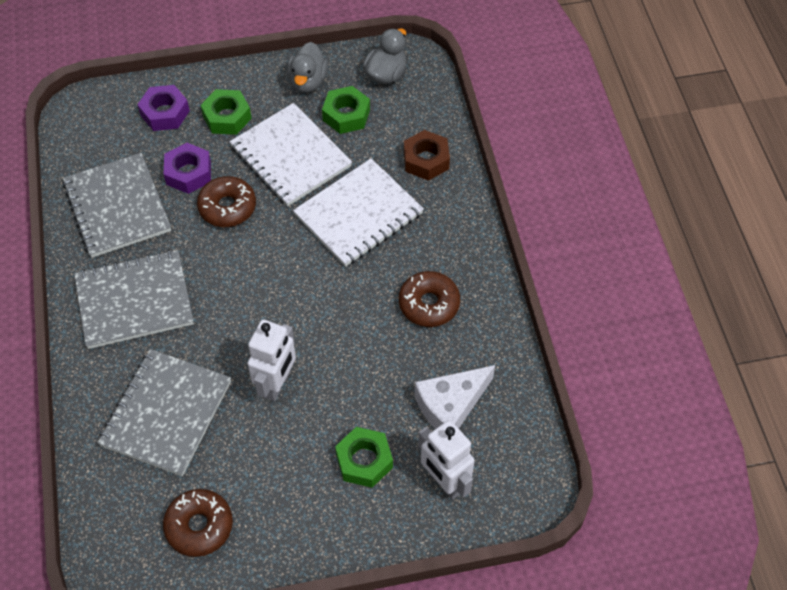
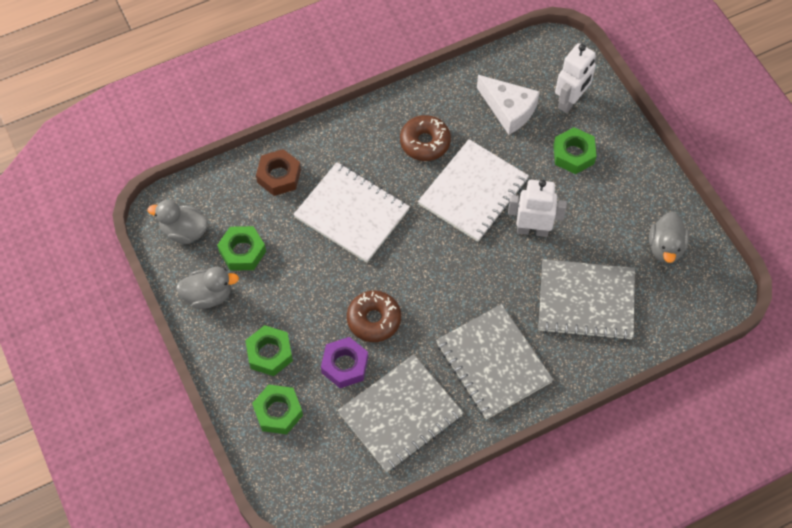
camera: 105 degrees left, 5 degrees up
purple nut [137,85,190,131] -> green nut [252,384,303,434]
brown donut [163,489,233,557] -> grey duck [649,212,689,263]
white notebook [229,103,352,206] -> white notebook moved to [418,139,529,242]

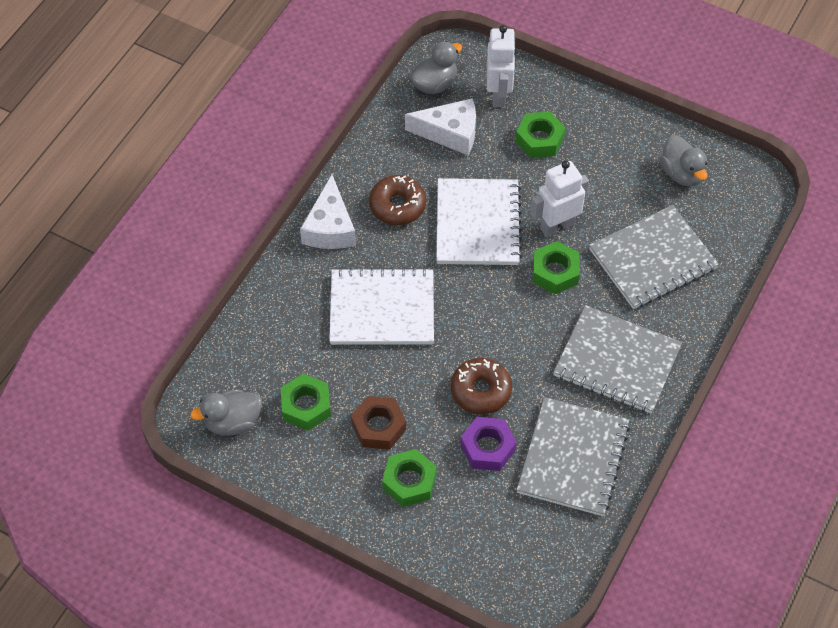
camera: 35 degrees left, 5 degrees down
grey duck [176,267,239,309] -> grey duck moved to [411,41,462,94]
green nut [252,384,303,434] -> green nut moved to [533,241,580,294]
brown nut [256,149,301,196] -> brown nut moved to [351,396,406,450]
none -> white cheese [300,175,356,249]

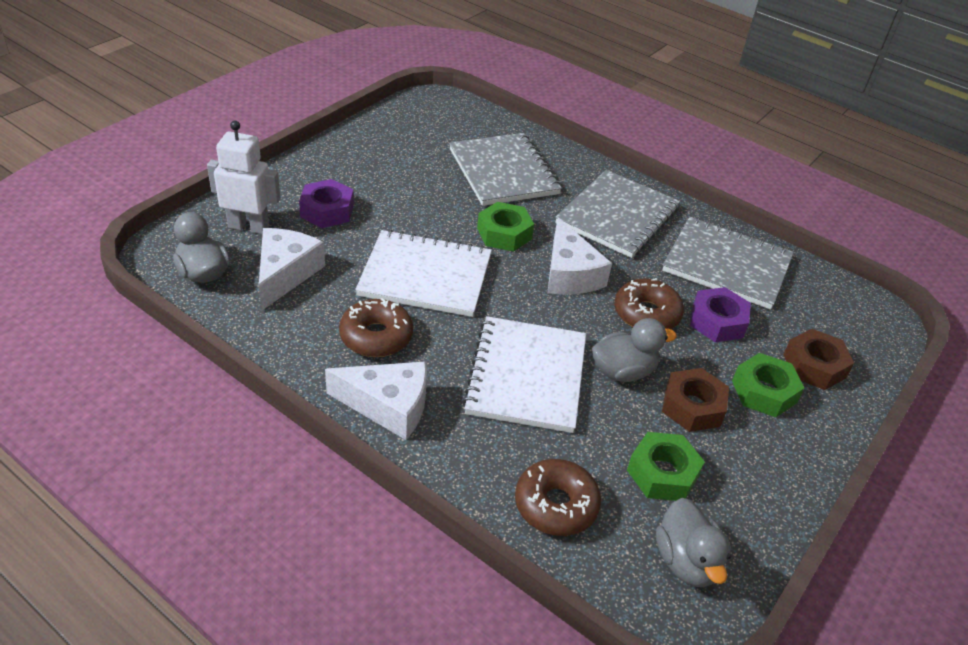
camera: 85 degrees left, 15 degrees down
green nut [515,111,566,158] -> purple nut [299,179,354,228]
white robot [531,161,589,237] -> none
grey duck [660,135,708,187] -> grey duck moved to [592,318,677,382]
none -> brown donut [515,459,601,536]
none -> white cheese [547,217,612,294]
none -> brown nut [783,329,854,390]

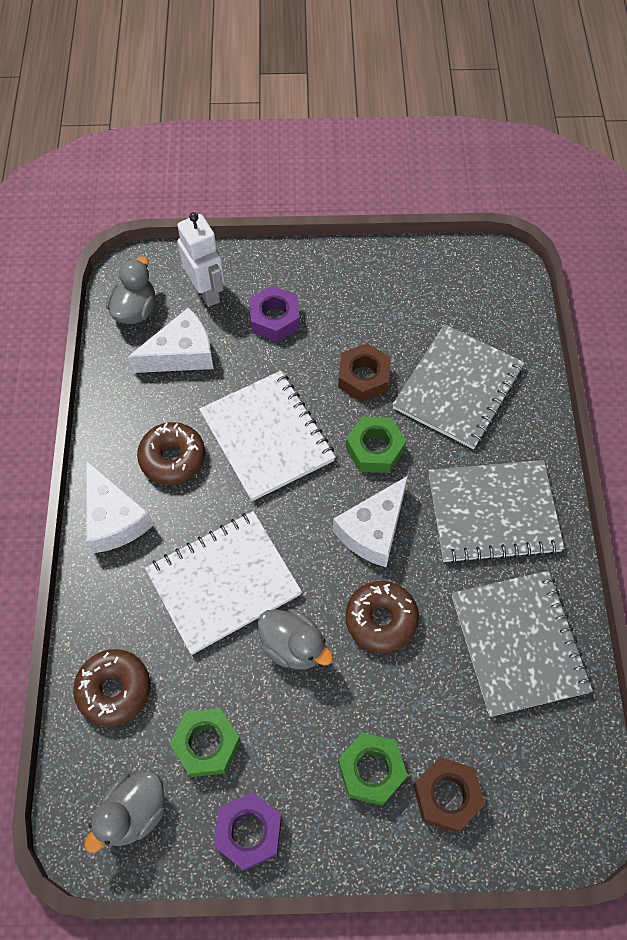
camera: 55 degrees right, 20 degrees up
brown nut [662,368,729,432] -> brown nut moved to [338,343,391,402]
purple nut [690,287,751,342] -> purple nut moved to [214,792,282,871]

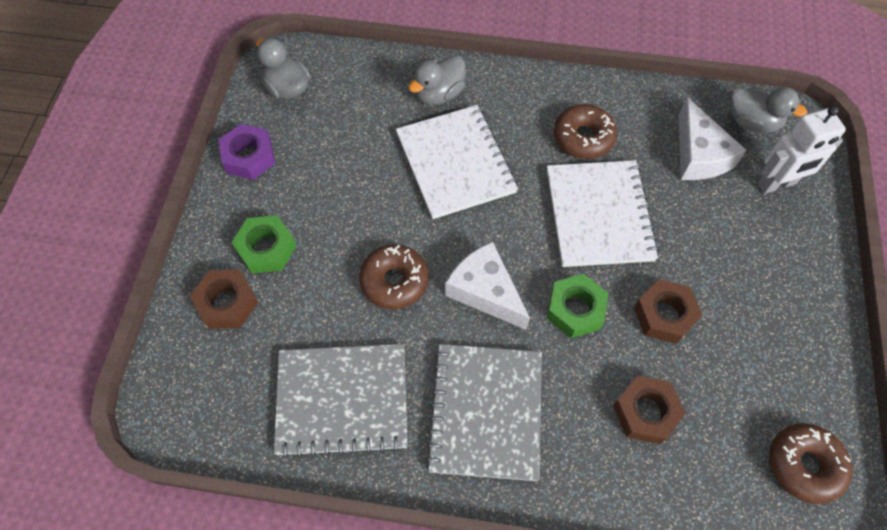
camera: 100 degrees right, 0 degrees up
brown donut [73,649,151,726] -> brown donut moved to [769,423,853,504]
white cheese [86,460,154,553] -> none
green nut [169,708,241,777] -> none
white notebook [199,371,336,501] -> white notebook turned 75 degrees counterclockwise [547,160,659,267]
purple nut [249,286,300,342] -> none
grey duck [258,609,333,670] -> grey duck moved to [408,55,466,105]
grey notebook [392,324,525,449] -> brown nut [613,375,686,444]

